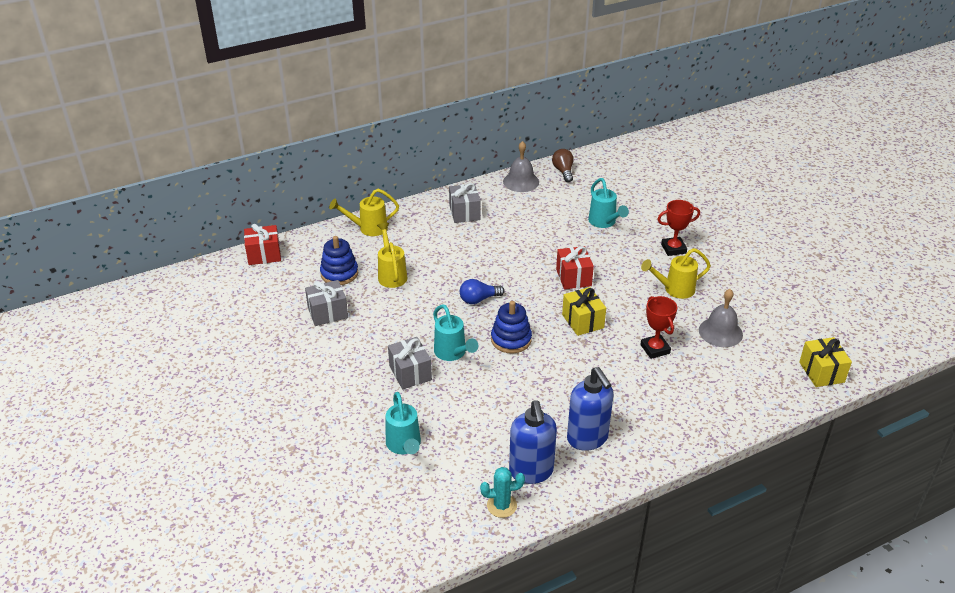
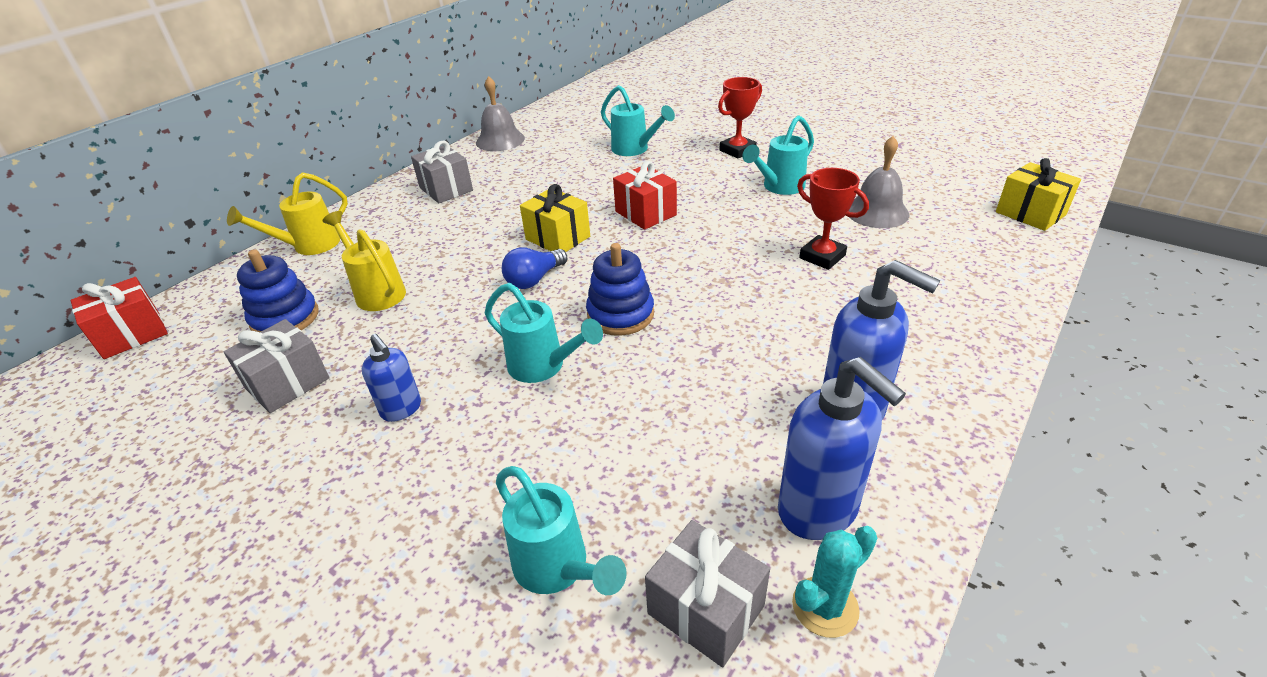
camera: 25 degrees left, 0 degrees up
grey gift [388,337,432,389] -> grey gift moved to [645,520,770,667]
brown light bulb [552,149,574,182] -> none
yellow gift [562,287,606,336] -> yellow gift moved to [520,184,590,252]
yellow watering can [641,248,711,299] -> turquoise watering can [742,115,814,195]
none -> blue soap dispenser [362,334,421,422]

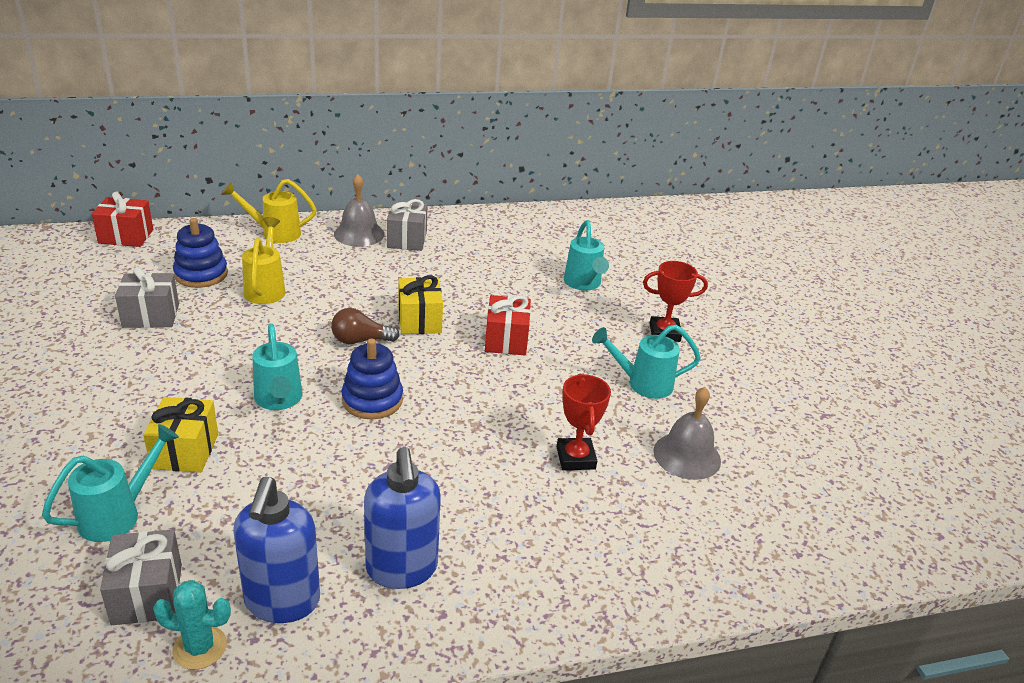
camera: 35 degrees right, 5 degrees down
blue soap dispenser [362,334,421,422] -> none
grey bell [476,76,525,151] -> grey bell moved to [334,174,384,247]
turquoise watering can [496,466,627,595] -> turquoise watering can turned 135 degrees counterclockwise [42,424,179,542]
blue light bulb [502,247,567,289] -> brown light bulb [331,308,400,344]
yellow gift [996,158,1081,231] -> yellow gift moved to [143,397,218,473]

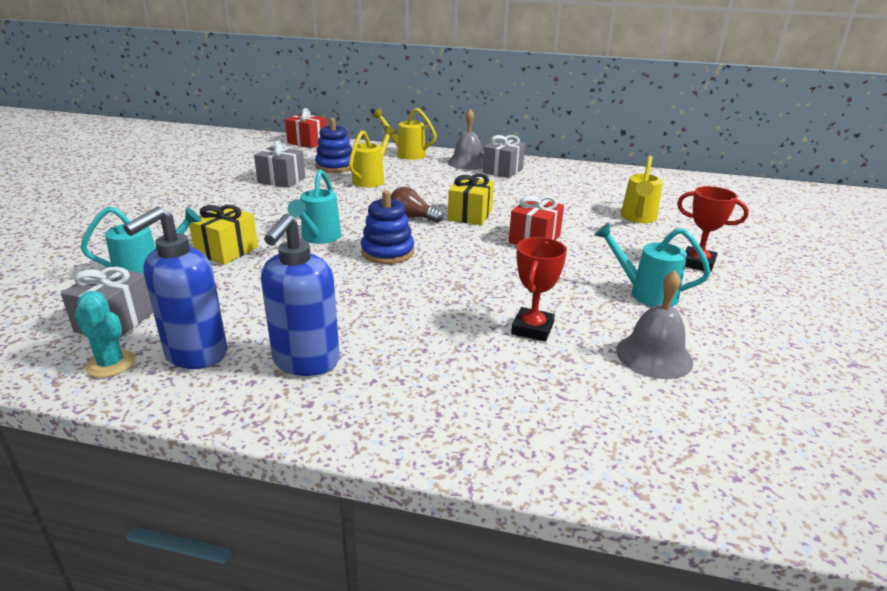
camera: 30 degrees right, 5 degrees down
turquoise watering can [564,220,609,290] -> yellow watering can [621,156,663,223]

